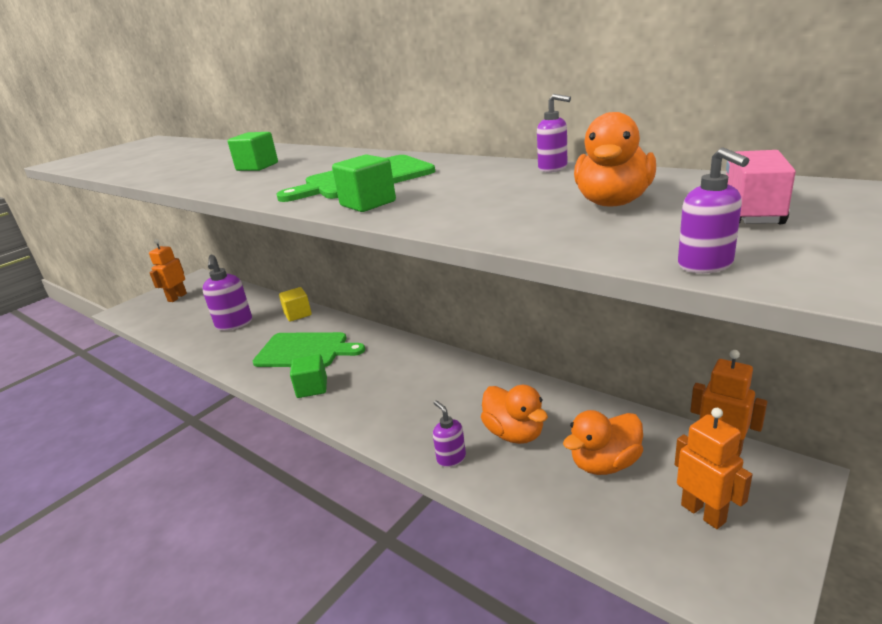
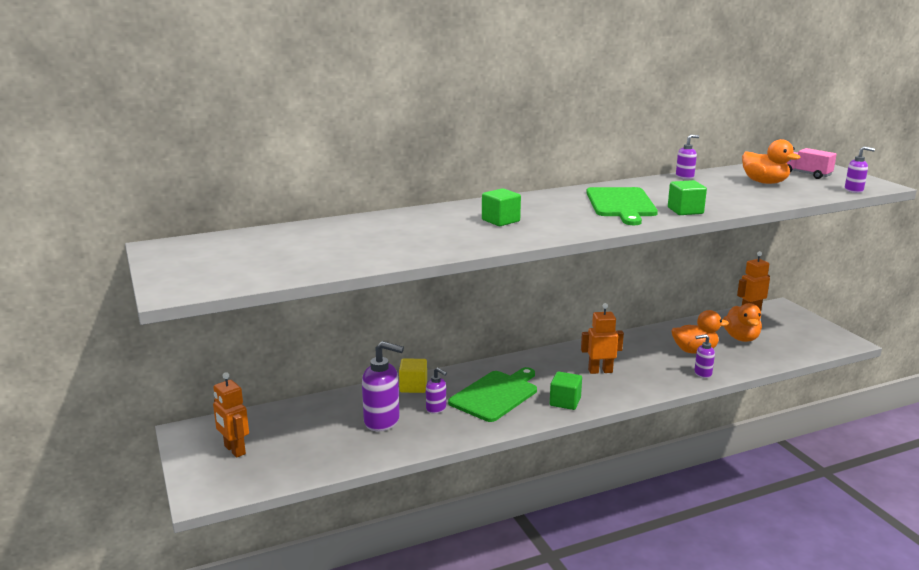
camera: 65 degrees left, 5 degrees down
orange robot [675,408,752,529] -> orange robot moved to [581,303,624,374]
none -> purple soap dispenser [426,367,447,414]

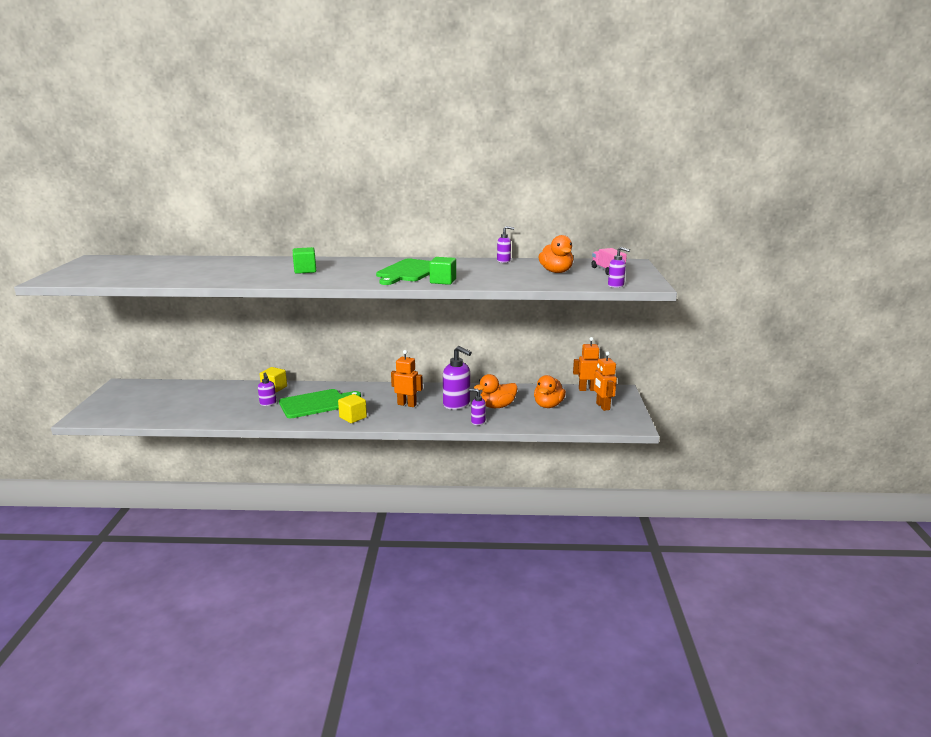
camera: 25 degrees right, 0 degrees up
orange robot [213,372,249,458] -> orange robot moved to [594,351,617,411]
purple soap dispenser [362,341,404,431] -> purple soap dispenser moved to [443,346,472,410]
green cube [550,371,582,410] -> yellow cube [338,394,367,423]
orange duck [671,310,729,354] -> orange duck turned 135 degrees clockwise [474,374,518,408]

